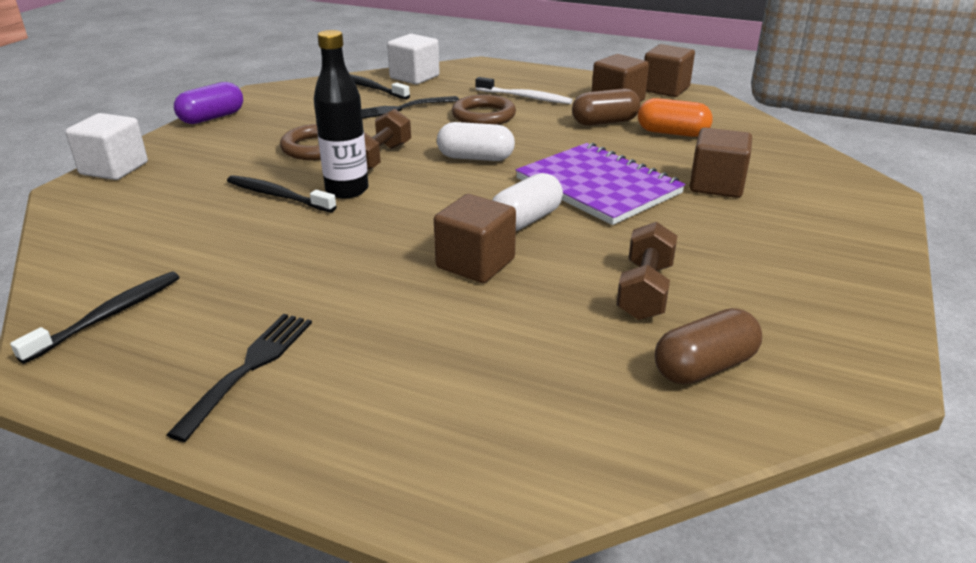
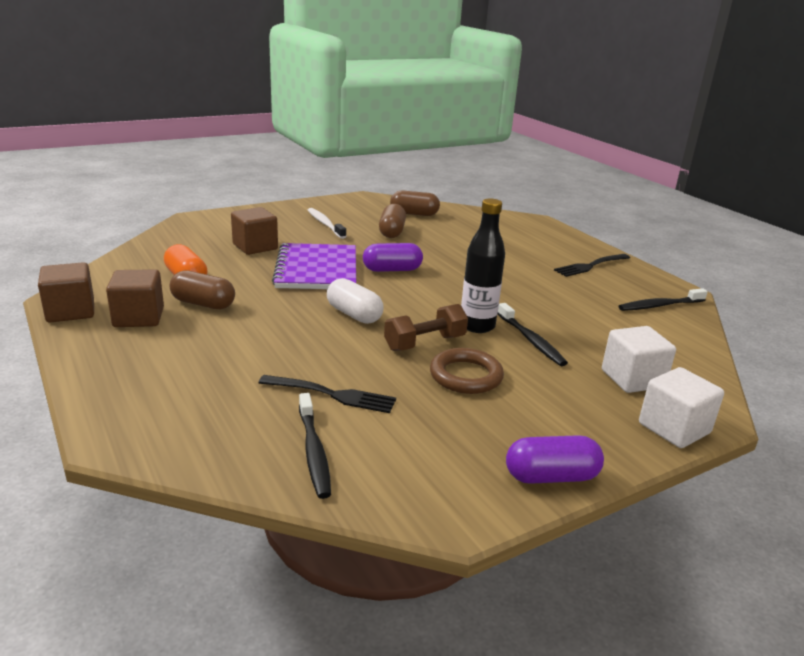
camera: 145 degrees left, 5 degrees down
white cube [387,34,440,84] -> white cube moved to [602,326,676,393]
brown cube [434,194,516,283] -> none
brown ring [452,95,516,125] -> none
white toothbrush [475,77,573,104] -> white toothbrush moved to [308,208,346,239]
white capsule [493,173,563,231] -> purple capsule [363,243,423,272]
brown dumbbell [616,222,677,320] -> brown capsule [379,204,406,238]

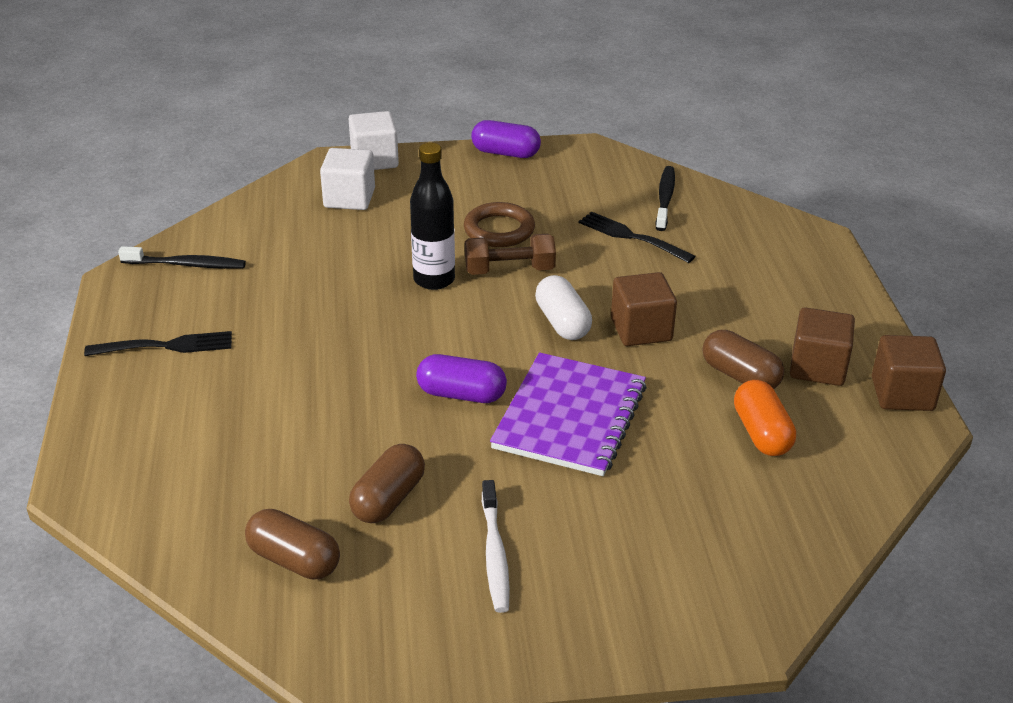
camera: 155 degrees left, 10 degrees up
brown cube [231,207,278,255] -> brown cube moved to [611,272,677,346]
black toothbrush [498,303,568,366] -> none

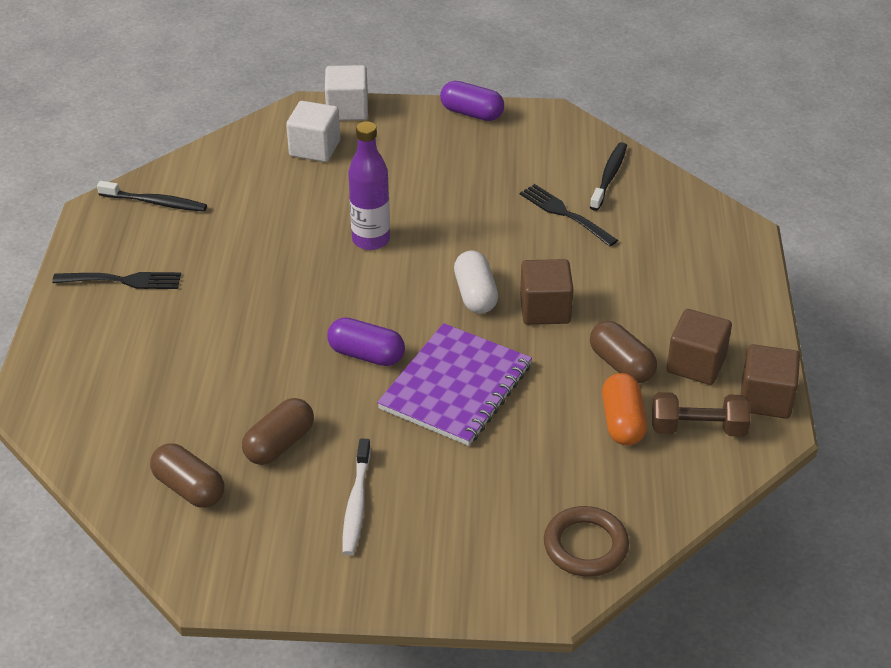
camera: 10 degrees right, 5 degrees up
black bottle [410,143,455,290] -> purple bottle [348,121,390,250]
brown ring [464,202,535,247] -> brown ring moved to [544,506,629,577]
brown dumbbell [465,234,556,275] -> brown dumbbell moved to [652,392,751,437]

